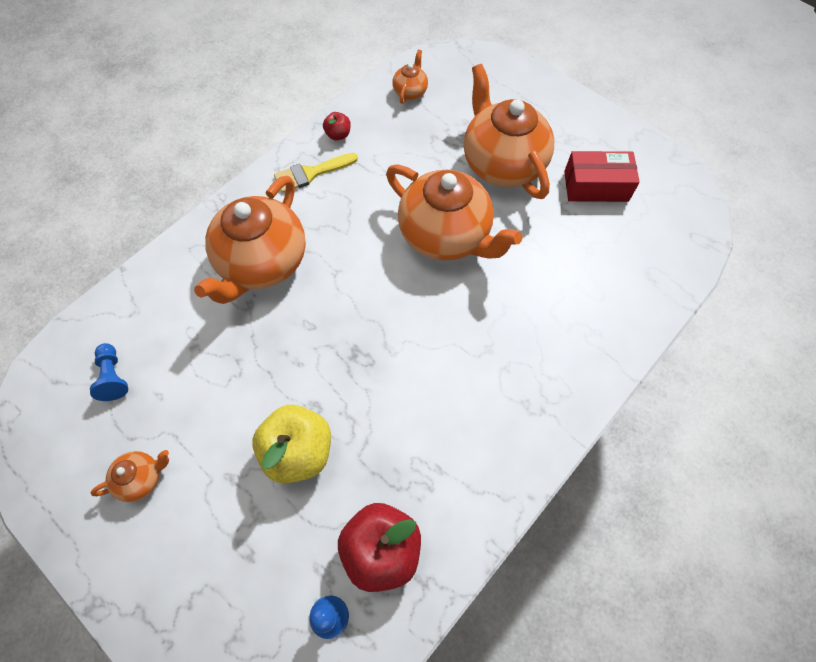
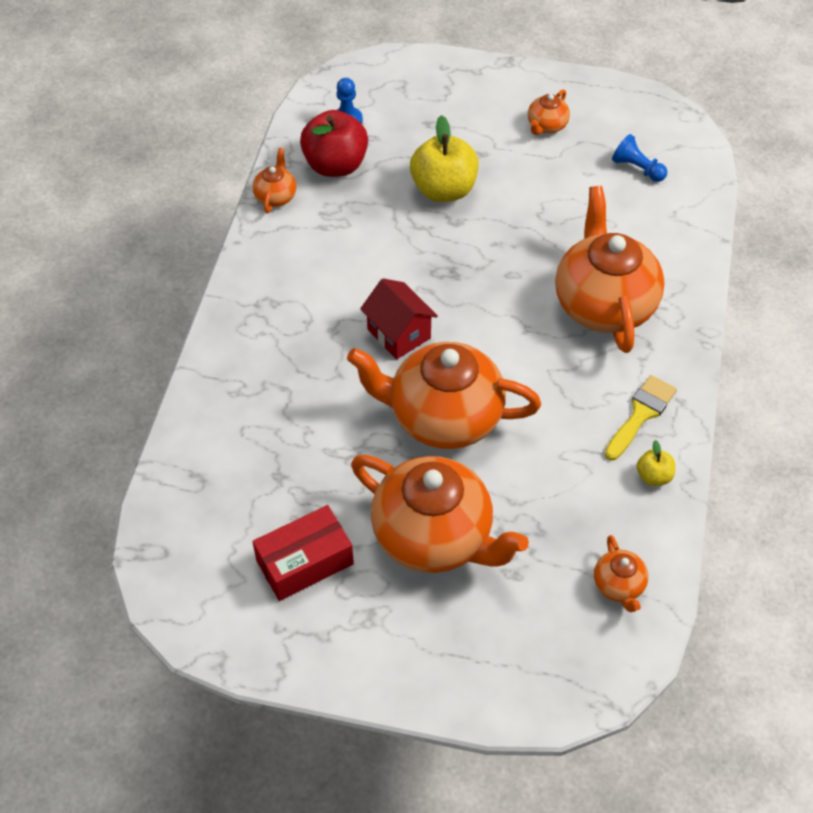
camera: 150 degrees right, 10 degrees down
red apple [323,112,351,140] -> yellow apple [637,440,675,486]
none -> orange teapot [252,148,296,213]
none -> red house [360,278,438,359]

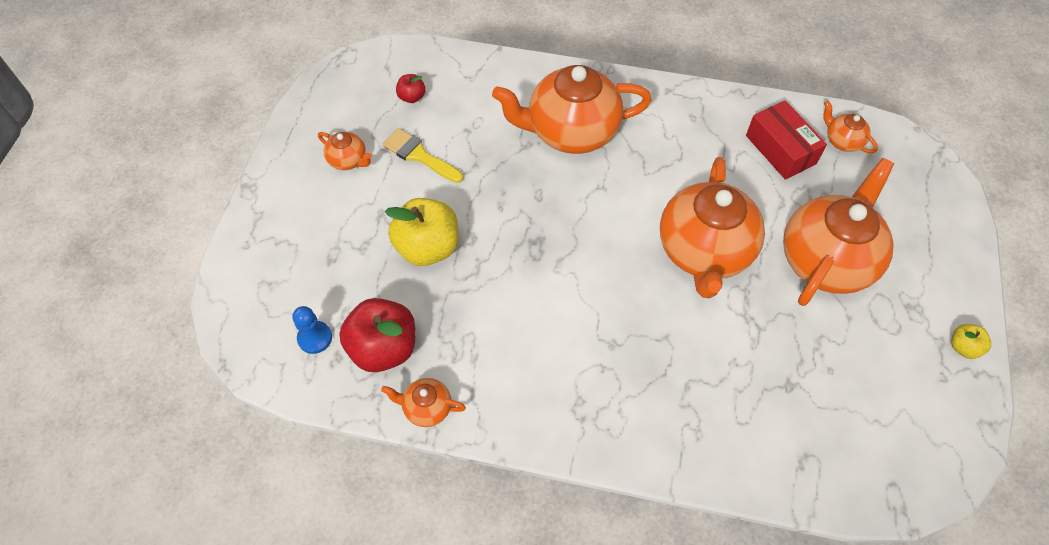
camera: 90 degrees left, 5 degrees up
red box [252,505,354,601] -> red box moved to [746,100,827,180]
red house [360,278,438,359] -> none
orange teapot [594,535,648,612] -> orange teapot turned 120 degrees counterclockwise [823,101,878,153]
yellow brush [605,375,677,461] -> yellow brush moved to [383,128,463,183]
blue pawn [612,134,667,182] -> red apple [396,74,426,103]
yellow apple [637,440,675,486] -> yellow apple moved to [951,324,991,359]

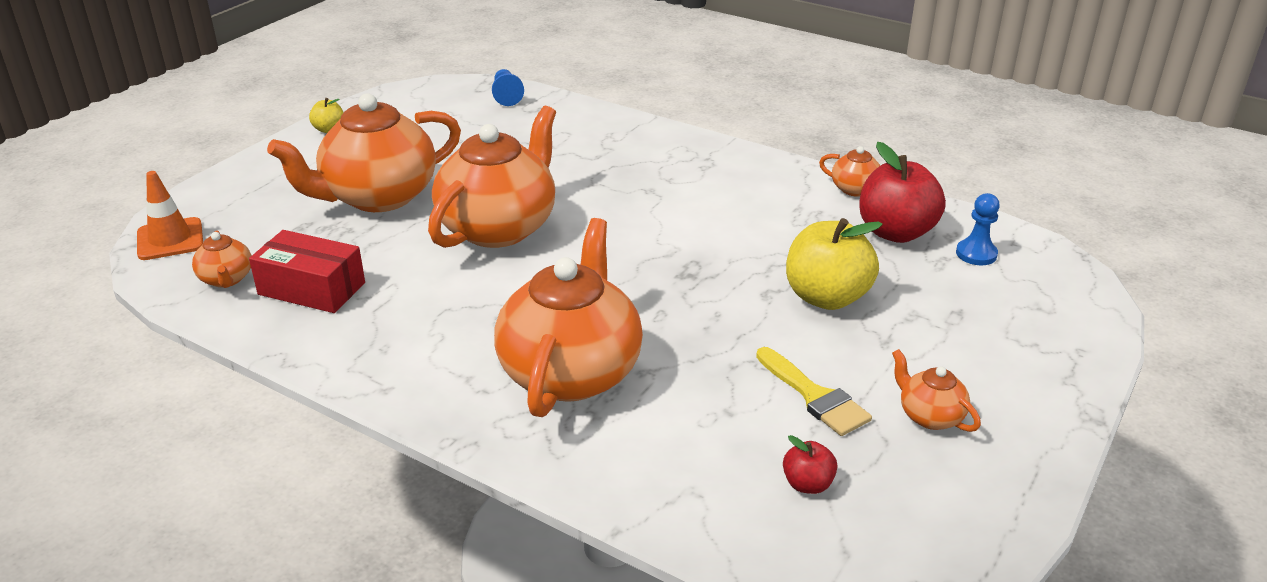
camera: 160 degrees left, 25 degrees down
orange teapot [492,65,652,154] -> orange teapot turned 90 degrees counterclockwise [494,218,643,417]
red box [746,100,827,180] -> red box turned 60 degrees counterclockwise [249,230,365,313]
none -> orange traffic cone [137,171,203,260]
none -> blue pawn [492,69,524,106]

